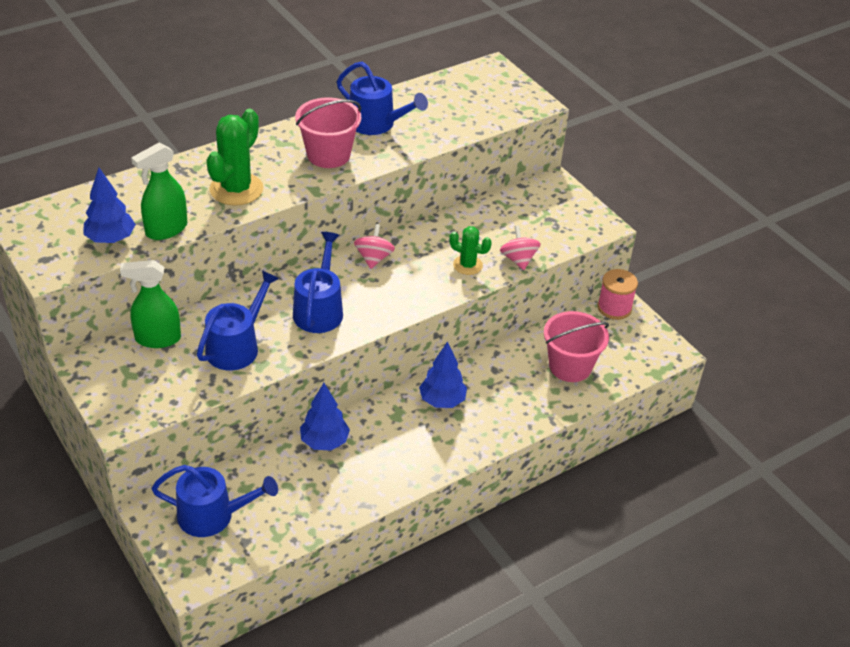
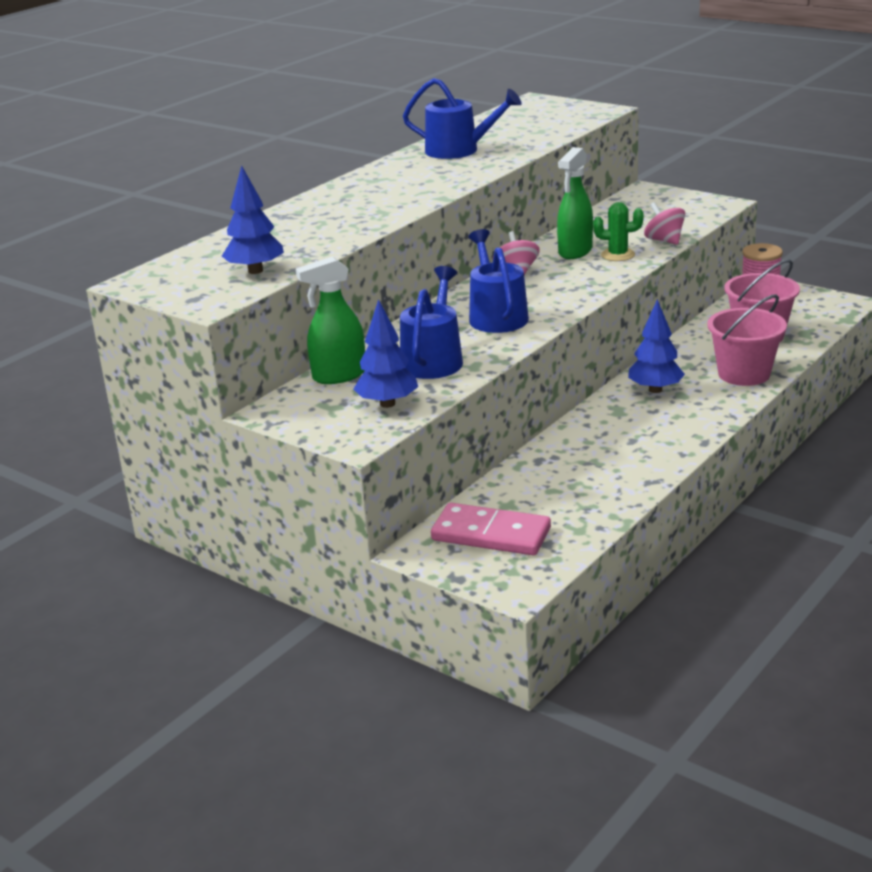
camera: 15 degrees left, 15 degrees down
green spray bottle [131,143,187,240] -> green spray bottle moved to [557,147,593,259]
blue watering can [151,465,278,537] -> pink domino [431,503,551,555]
green cactus [206,109,263,206] -> none
pink bucket [295,97,361,168] -> pink bucket moved to [707,294,787,386]
blue tree [300,383,350,451] -> blue tree moved to [353,299,418,408]

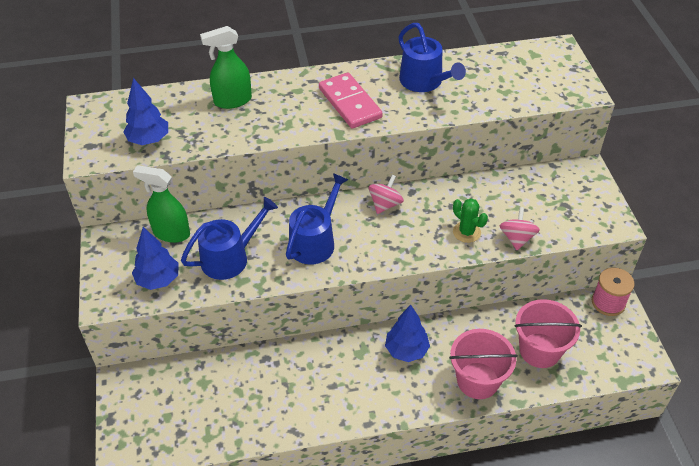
camera: 40 degrees right, 20 degrees up
pink domino [431,503,551,555] -> pink domino moved to [319,72,383,129]
green spray bottle [557,147,593,259] -> green spray bottle moved to [200,26,252,109]

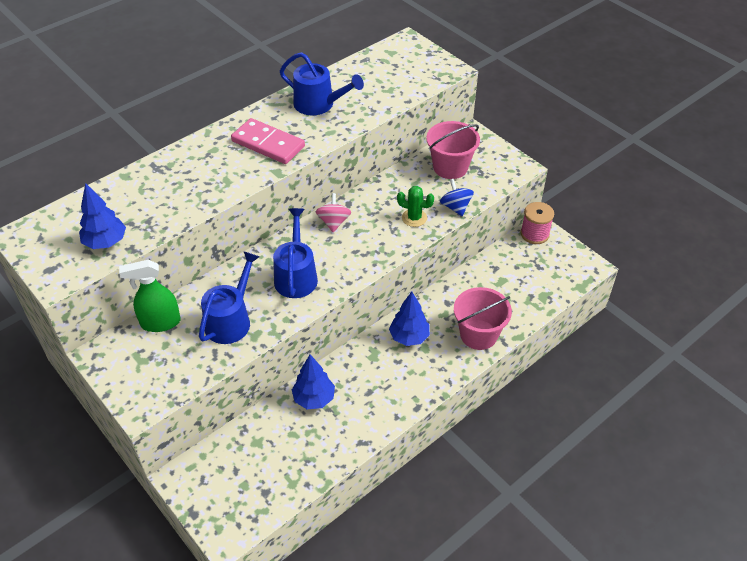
camera: 30 degrees left, 0 degrees up
blue tree [132,227,179,290] -> blue tree moved to [292,355,335,409]
green spray bottle [200,26,252,109] -> none
pink spinning top [500,207,540,250] -> blue spinning top [440,179,474,216]
pink bucket [514,299,582,368] -> pink bucket moved to [426,121,480,179]

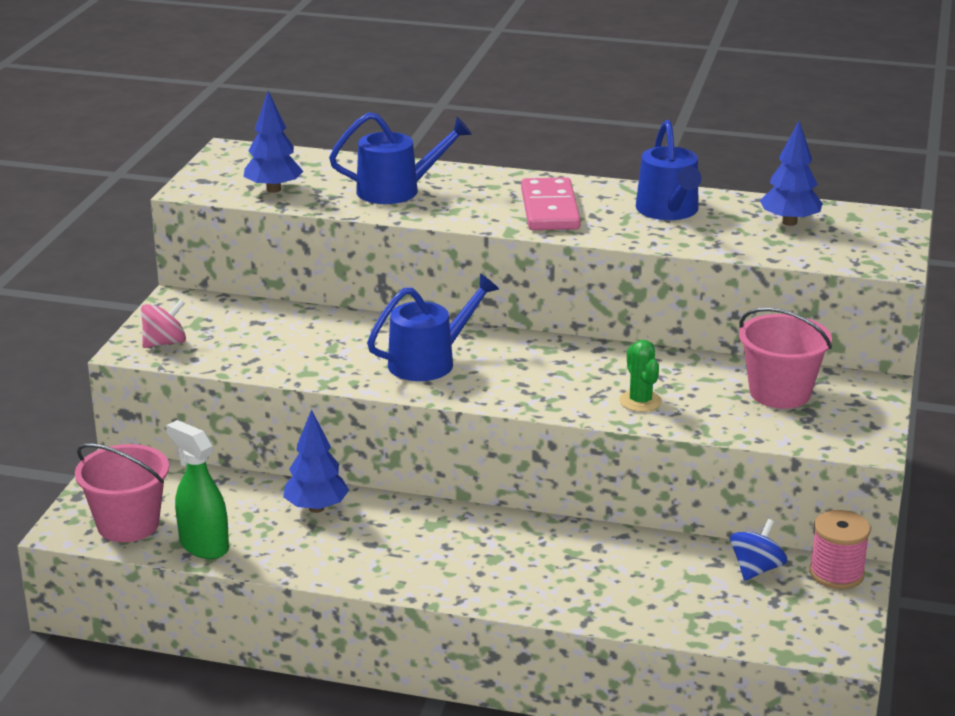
camera: 55 degrees right, 20 degrees down
green spray bottle [119,260,181,332] -> green spray bottle moved to [166,420,229,559]
blue watering can [199,251,259,344] -> blue watering can moved to [329,112,472,204]
pink spinning top [316,193,351,232] -> pink spinning top moved to [141,299,186,348]
blue tree [389,292,430,346] -> blue tree moved to [760,121,823,226]
blue spinning top [440,179,474,216] -> blue spinning top moved to [730,519,787,581]
pink bucket [454,287,512,350] -> pink bucket moved to [75,444,169,542]

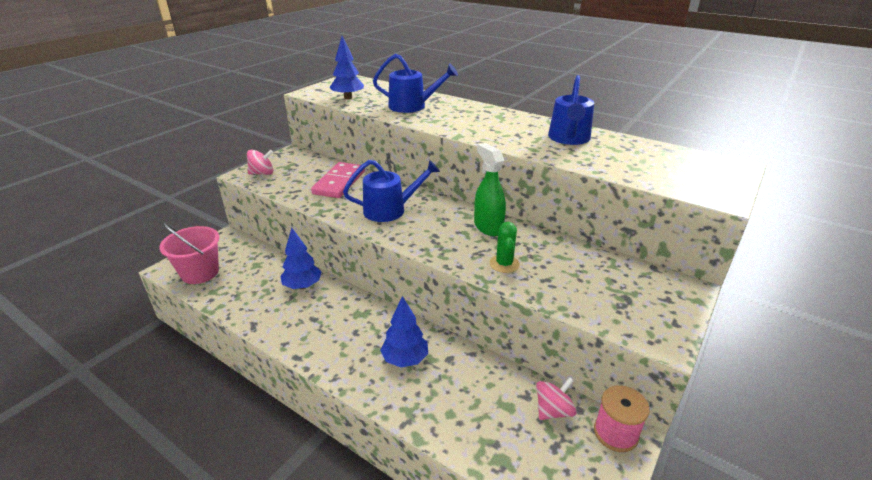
camera: 20 degrees right, 5 degrees up
green spray bottle [166,420,229,559] -> green spray bottle moved to [474,143,506,236]
pink domino [521,177,581,230] -> pink domino moved to [311,162,365,198]
blue spinning top [730,519,787,581] -> pink spinning top [536,377,577,420]
pink bucket [739,308,832,409] -> none
blue tree [760,121,823,226] -> blue tree moved to [380,296,428,368]

